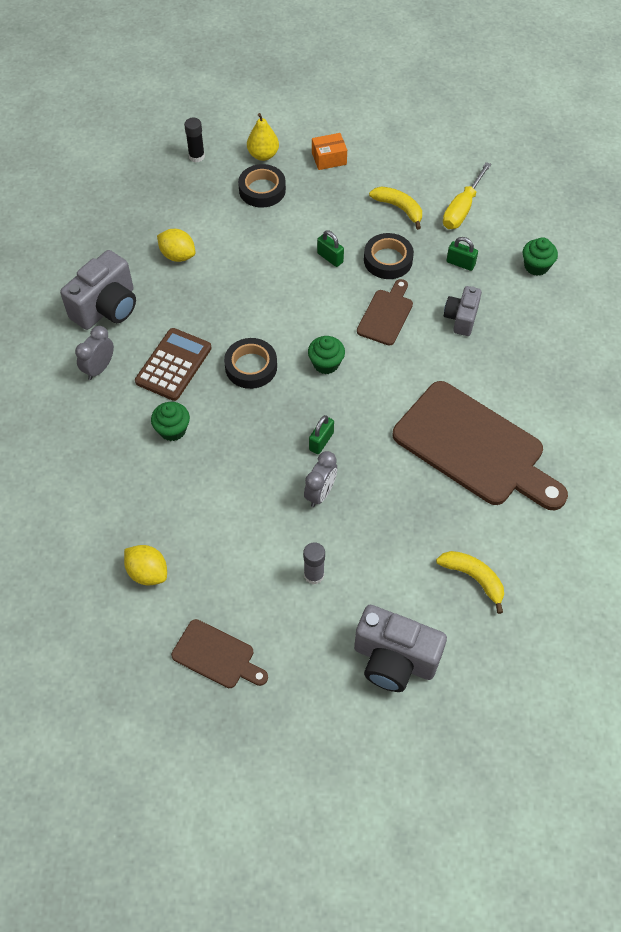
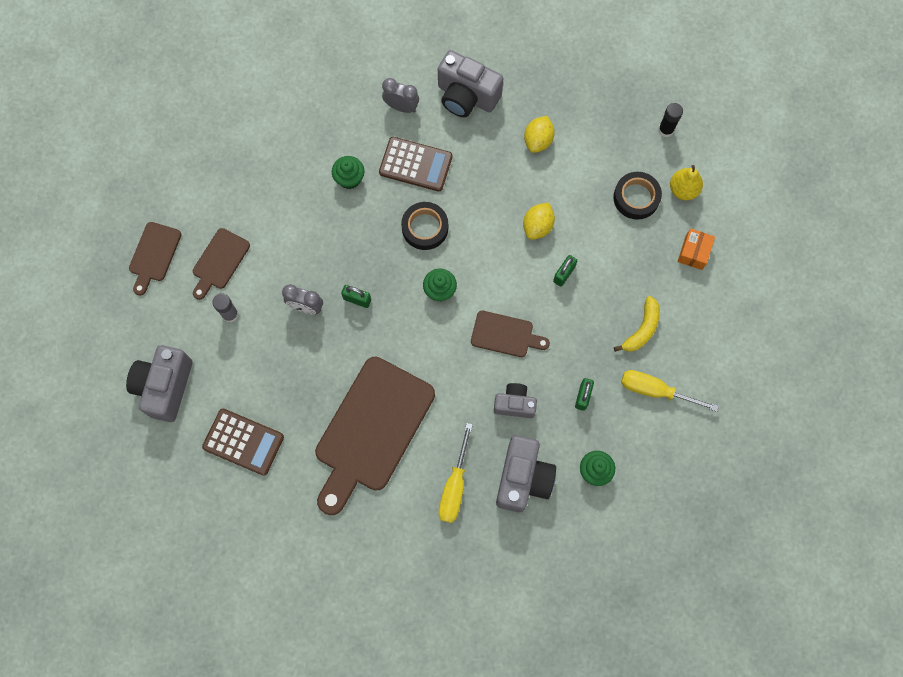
camera: 80 degrees right, 15 degrees up
yellow lemon [124,545,167,585] -> yellow lemon moved to [523,203,555,240]
orange box [312,133,347,170] -> orange box turned 45 degrees clockwise [677,228,715,270]
black tape [364,233,414,279] -> none
yellow banana [436,551,504,614] -> brown calculator [202,409,284,476]
none -> brown cutting board [193,228,250,300]
none -> yellow screwdriver [438,423,473,523]
none -> grey camera [496,435,556,512]

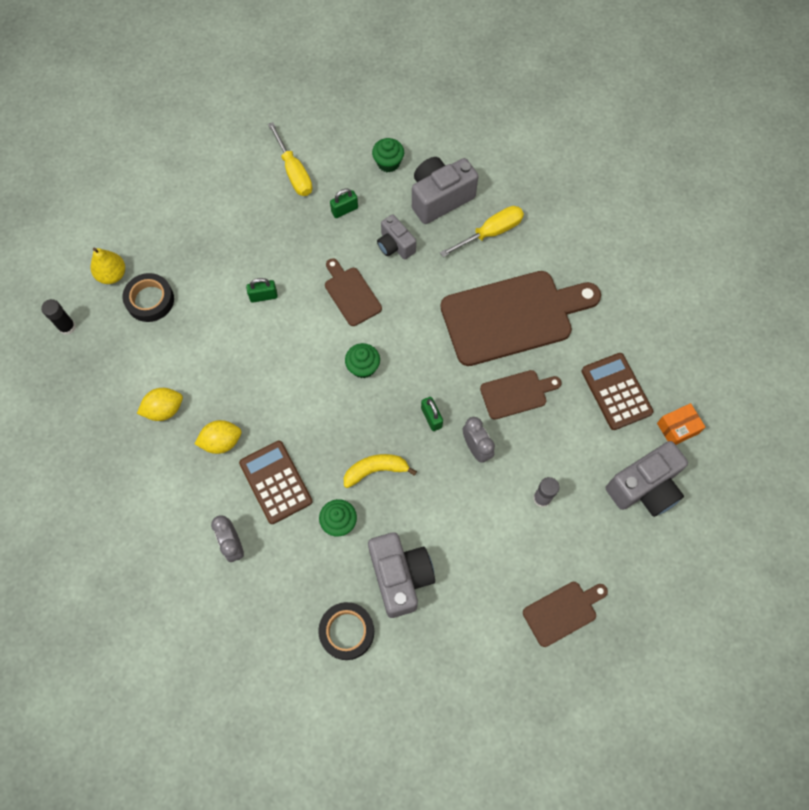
camera: 135 degrees left, 5 degrees down
brown cutting board [193,228,250,300] -> brown cutting board moved to [480,370,562,420]
black tape [401,202,448,250] -> black tape moved to [318,602,374,660]
grey camera [438,50,504,117] -> grey camera moved to [368,532,435,618]
yellow lemon [523,203,555,240] -> yellow lemon moved to [194,420,242,454]
yellow banana [614,296,660,352] -> yellow banana moved to [344,454,417,488]
orange box [677,228,715,270] -> orange box moved to [657,403,706,445]

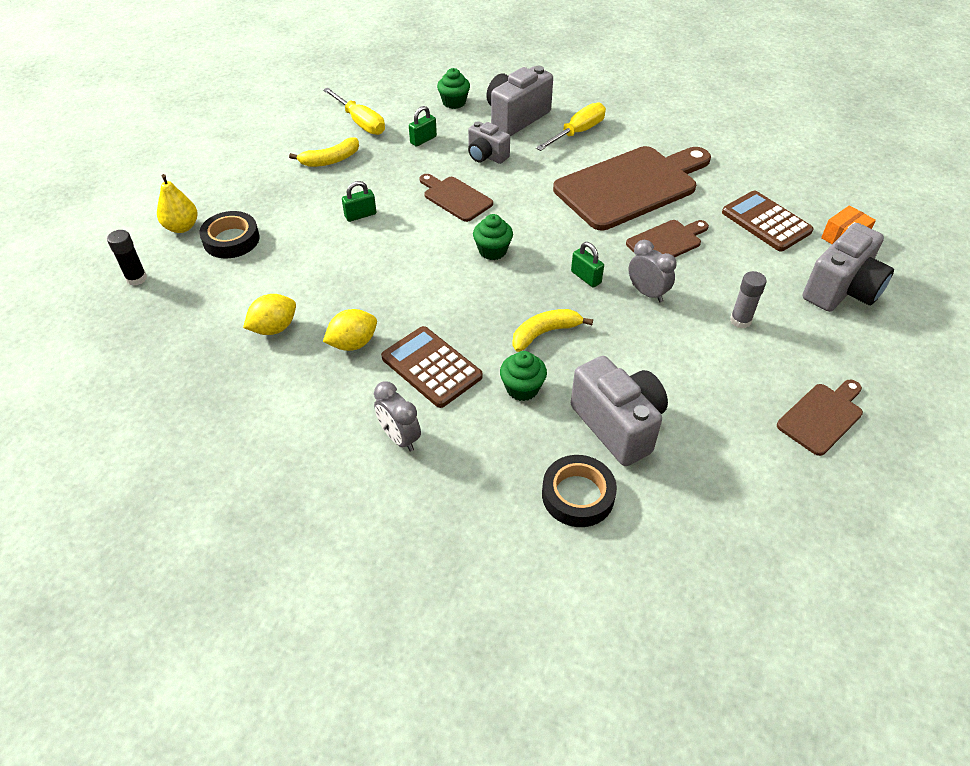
camera: 15 degrees left, 20 degrees down
none -> yellow banana [289,137,359,167]

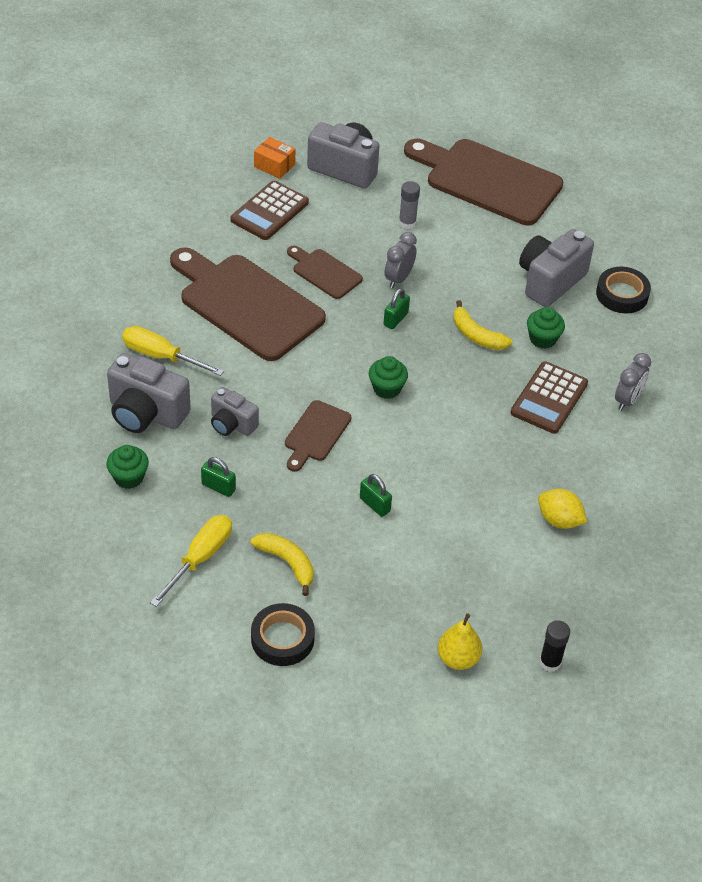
camera: 110 degrees left, 0 degrees up
black tape [199,211,260,258] -> black tape moved to [251,603,315,666]
yellow lemon [323,309,377,351] -> none
grey camera [468,122,510,164] -> grey camera turned 105 degrees clockwise [211,387,259,436]
brown cutting board [777,380,863,456] -> brown cutting board [404,139,563,225], size x2.04

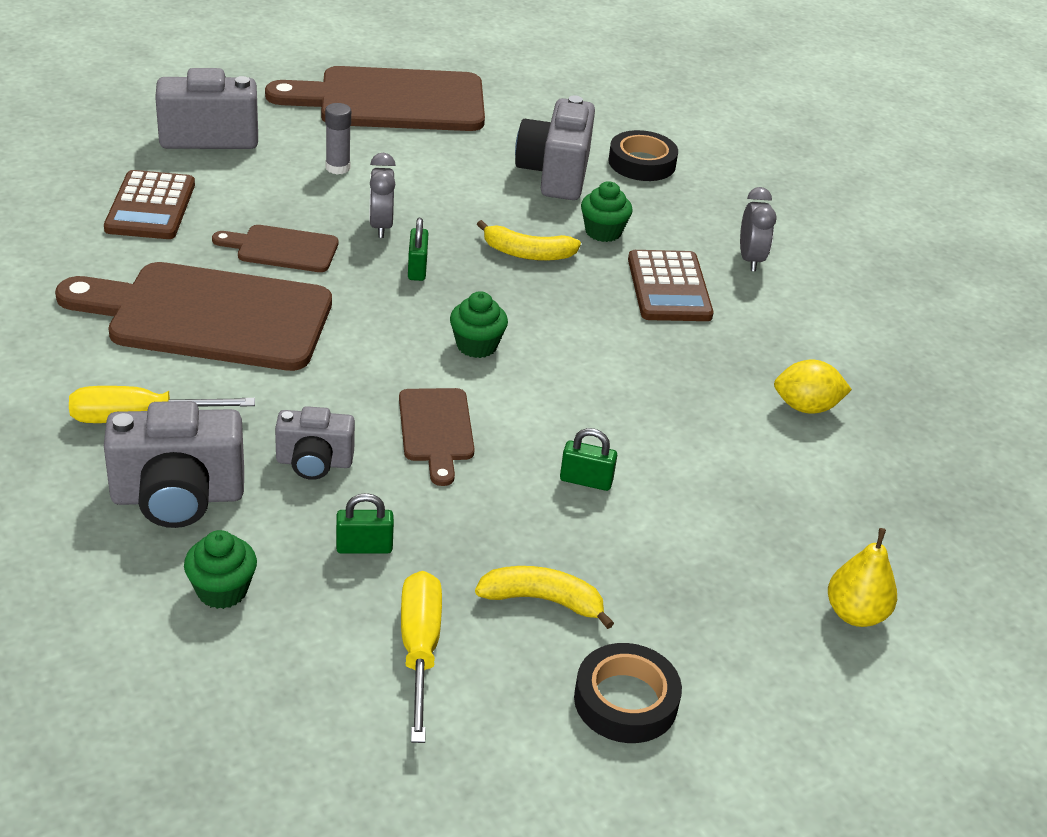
camera: 35 degrees left, 10 degrees down
orange box [254,137,295,179] -> none
black glue stick [539,620,570,672] -> none

